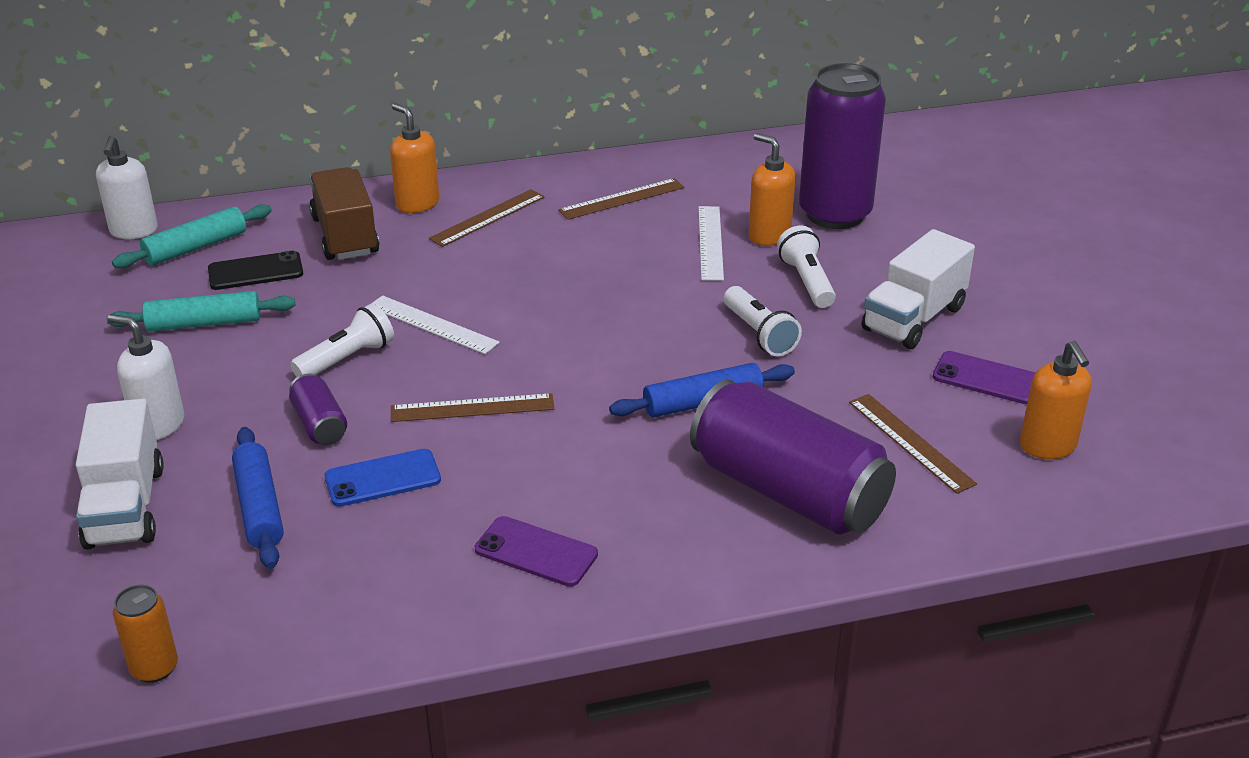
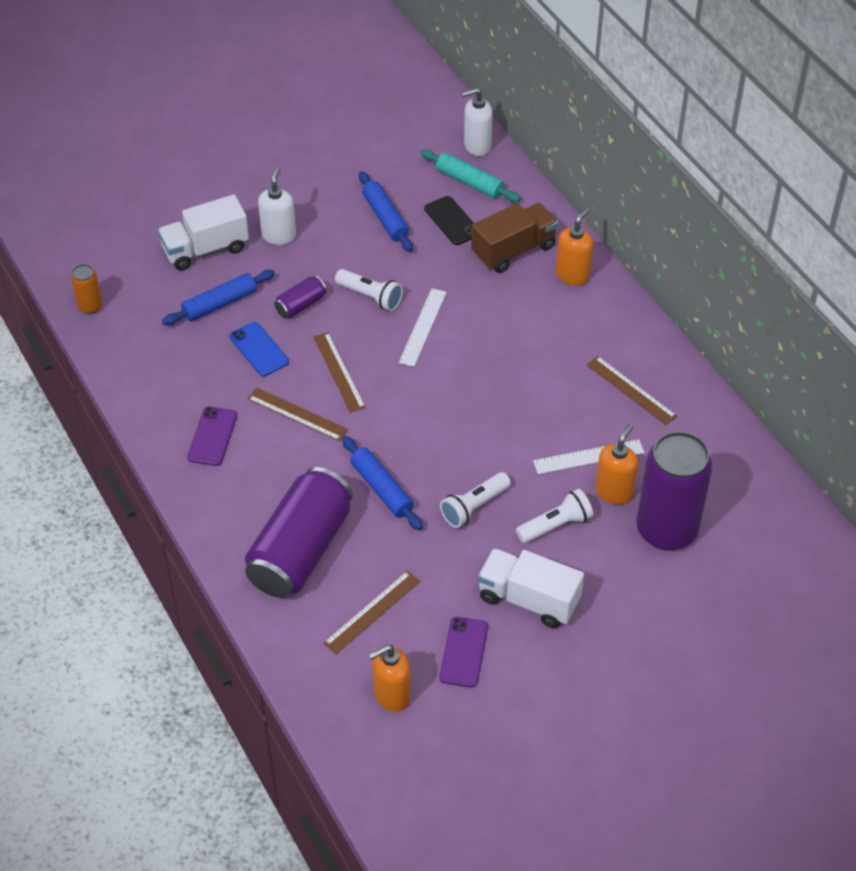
camera: 75 degrees right, 15 degrees up
turquoise rolling pin [107,291,295,332] -> blue rolling pin [359,171,413,252]
brown ruler [429,189,545,247] -> brown ruler moved to [247,387,348,441]

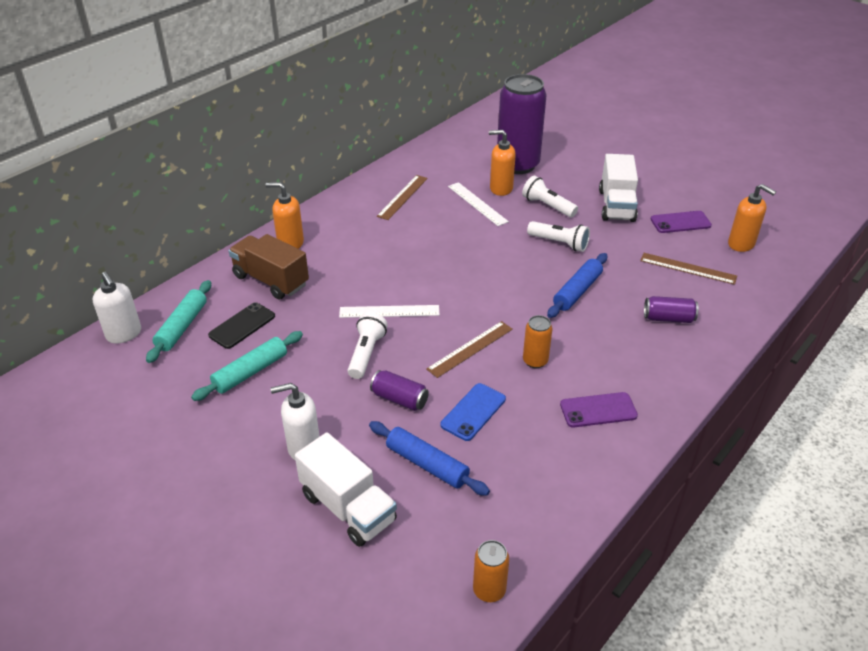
camera: 110 degrees left, 10 degrees down
purple can [245,467,353,598] -> purple can [644,296,698,323], size x0.44
brown ruler [247,387,348,441] -> orange can [523,315,552,368]
blue rolling pin [359,171,413,252] -> turquoise rolling pin [191,331,303,401]

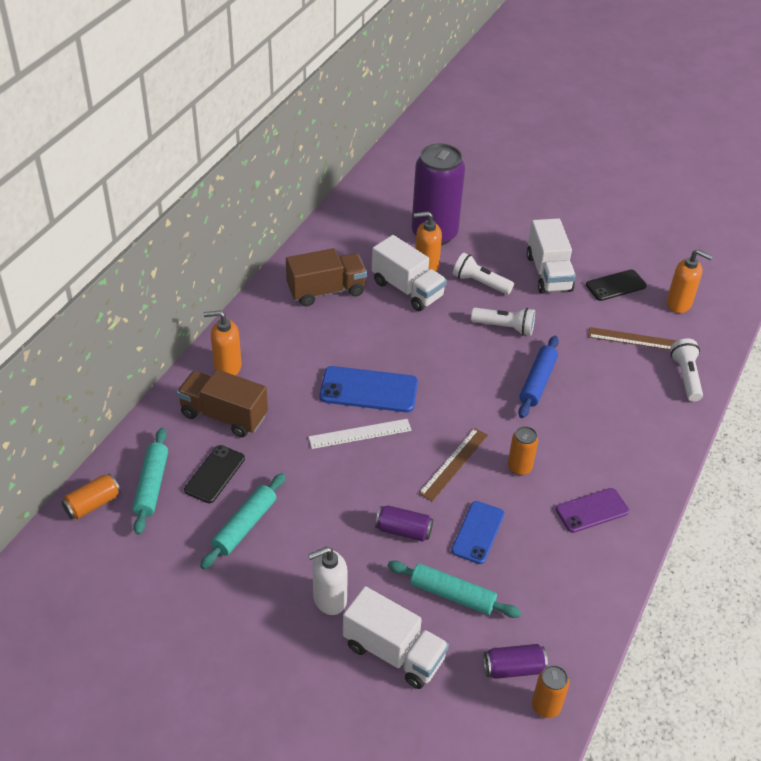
camera: 15 degrees left, 5 degrees up
white soap dispenser [93,272,141,344] -> orange can [61,474,121,519]
white flashlight [348,312,388,379] -> white flashlight moved to [670,338,703,402]
blue rolling pin [369,421,490,496] -> turquoise rolling pin [388,561,521,618]
brown ruler [377,175,428,220] -> brown truck [286,248,367,306]
white ruler [448,182,509,226] -> white truck [372,235,447,311]
purple can [644,296,698,323] -> purple can moved to [484,644,548,679]
purple phone [651,211,712,233] -> black phone [586,269,647,301]
none -> blue phone [320,366,418,412]

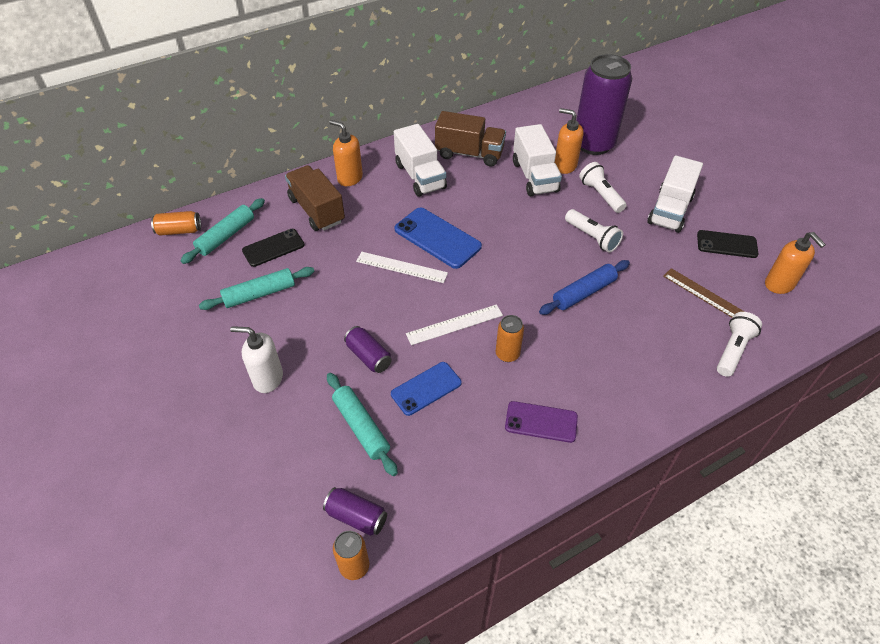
camera: 35 degrees right, 5 degrees up
white truck [343,586,449,689] -> white truck moved to [394,124,447,197]
brown ruler [418,428,488,501] -> white ruler [406,304,503,345]

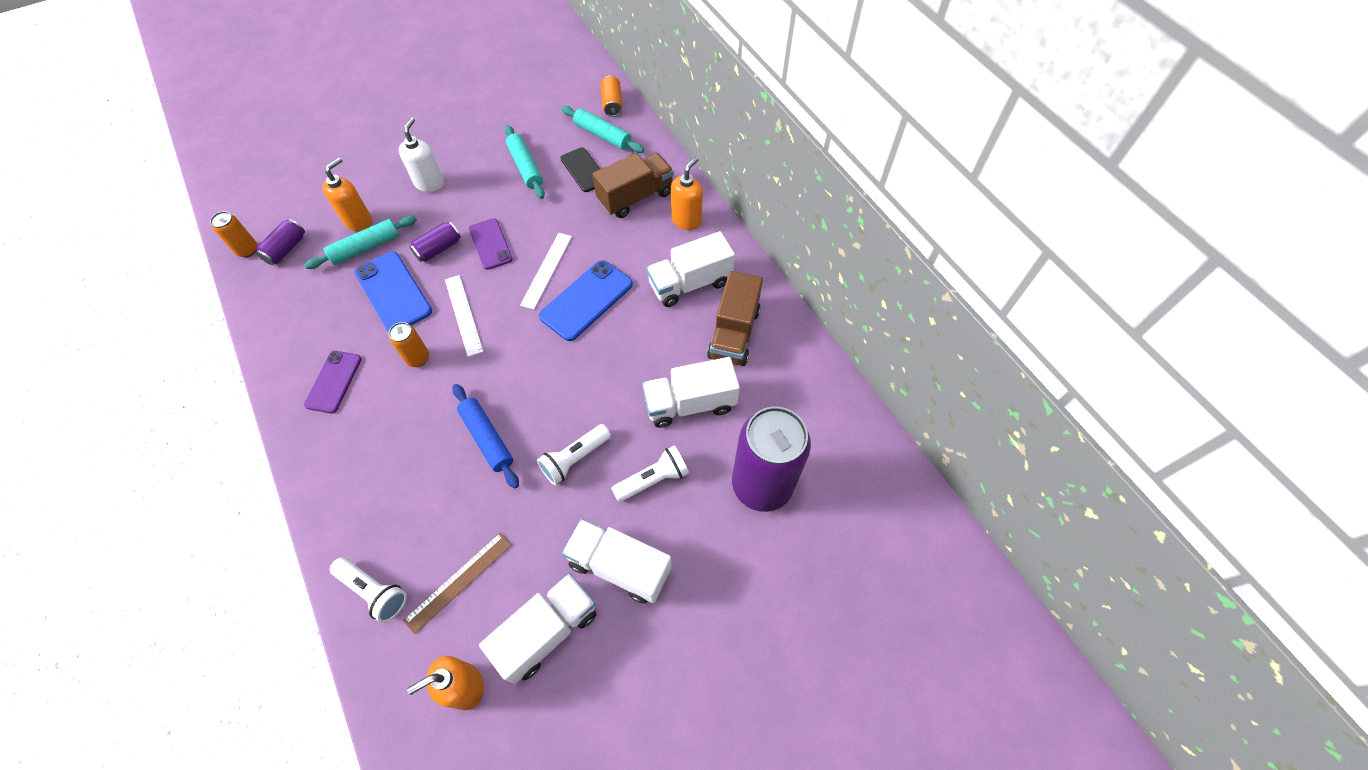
camera: 90 degrees right, 10 degrees up
blue phone [391,362,462,416] -> blue phone [354,252,432,332], size x1.50
orange soap dispenser [555,108,584,174] -> orange soap dispenser moved to [322,157,372,231]
black phone [697,230,759,258] -> white truck [479,573,596,684]
none -> purple phone [469,218,513,270]

